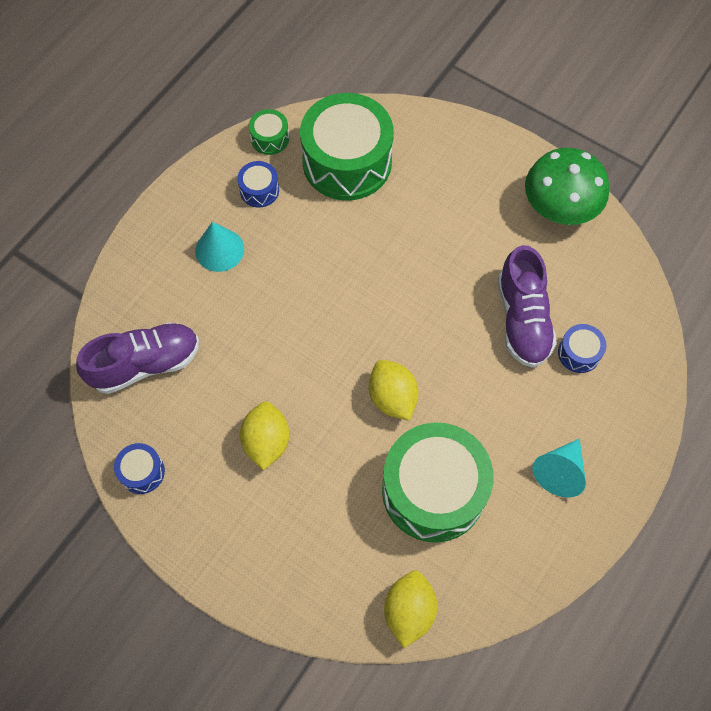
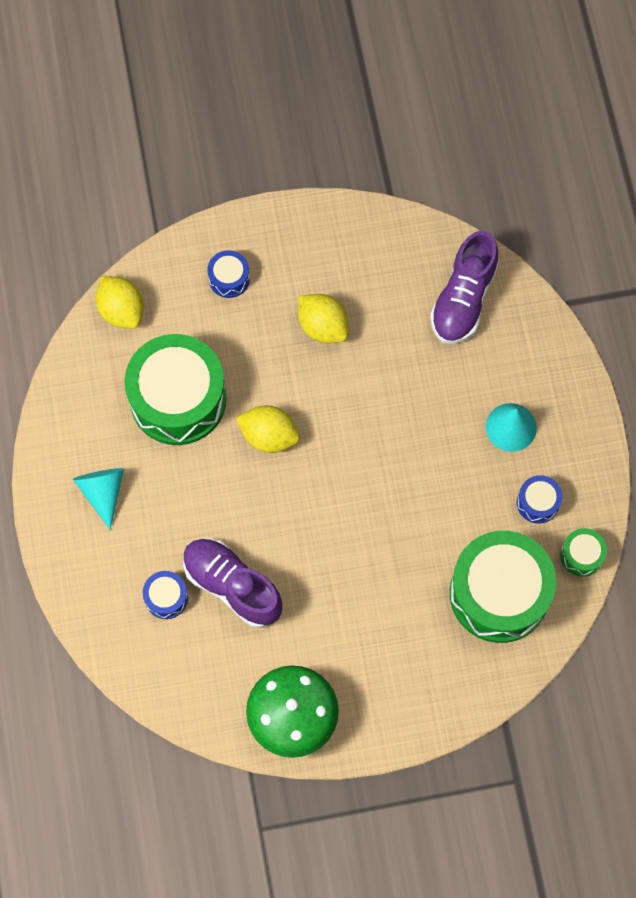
camera: 135 degrees right, 5 degrees up
blue drum [114,443,165,494] -> blue drum moved to [208,250,250,298]

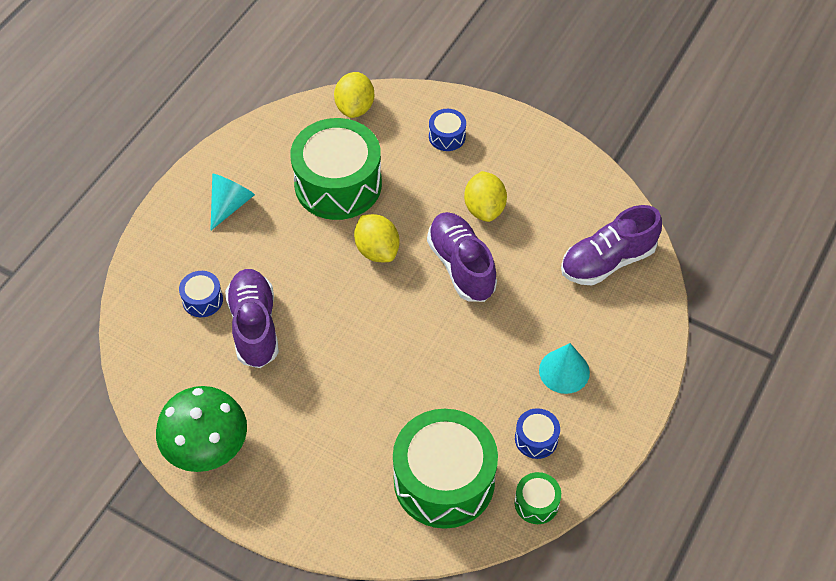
camera: 40 degrees right, 15 degrees down
none -> purple shoe [427,212,497,302]

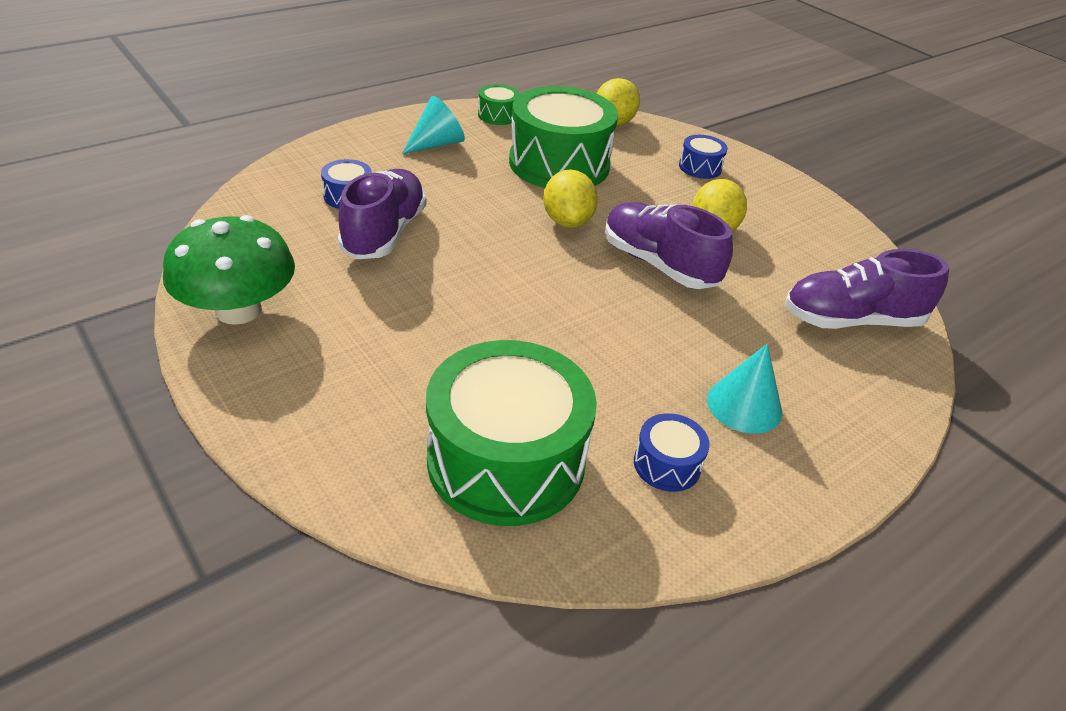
camera: 20 degrees right, 15 degrees down
purple shoe [427,212,497,302] -> purple shoe turned 45 degrees counterclockwise [605,202,733,289]
green drum [514,472,561,524] -> green drum moved to [478,84,520,125]

